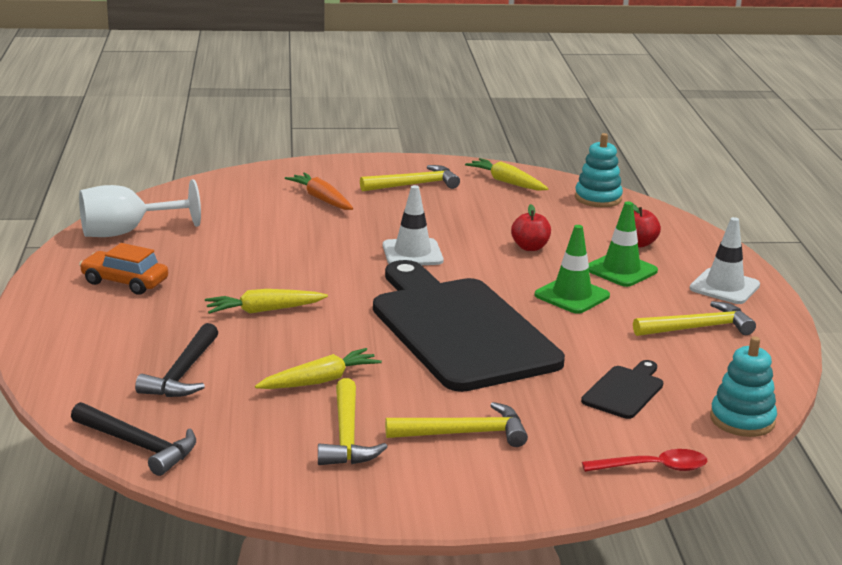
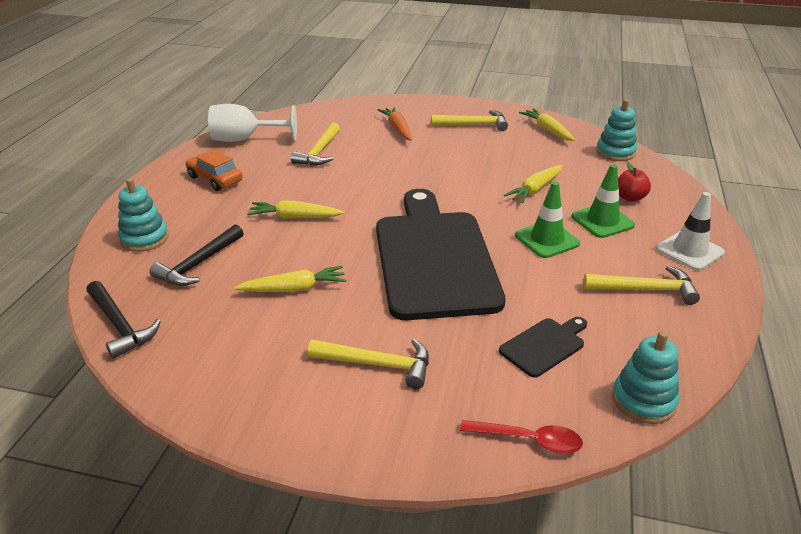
camera: 20 degrees right, 10 degrees up
yellow hammer [318,378,387,465] -> yellow hammer moved to [291,123,340,166]
white traffic cone [383,185,444,265] -> none
red apple [511,204,551,251] -> yellow carrot [504,165,562,203]
none -> turquoise stacking toy [118,178,169,252]

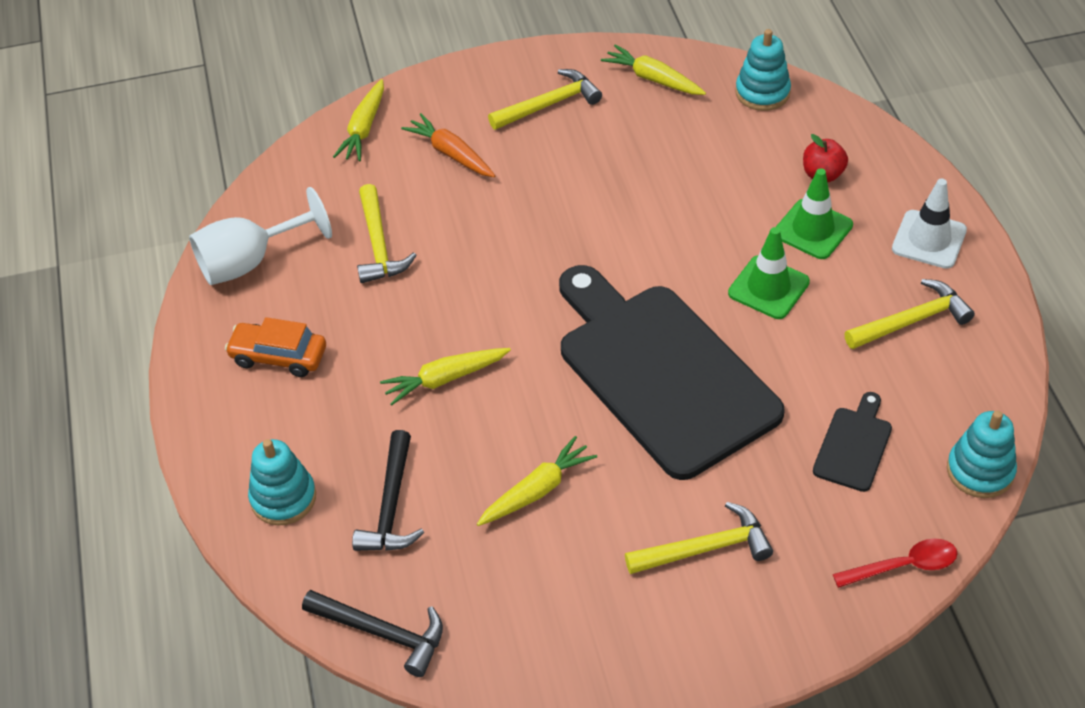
camera: 25 degrees left, 15 degrees up
yellow carrot [504,165,562,203] -> yellow carrot moved to [333,79,384,161]

